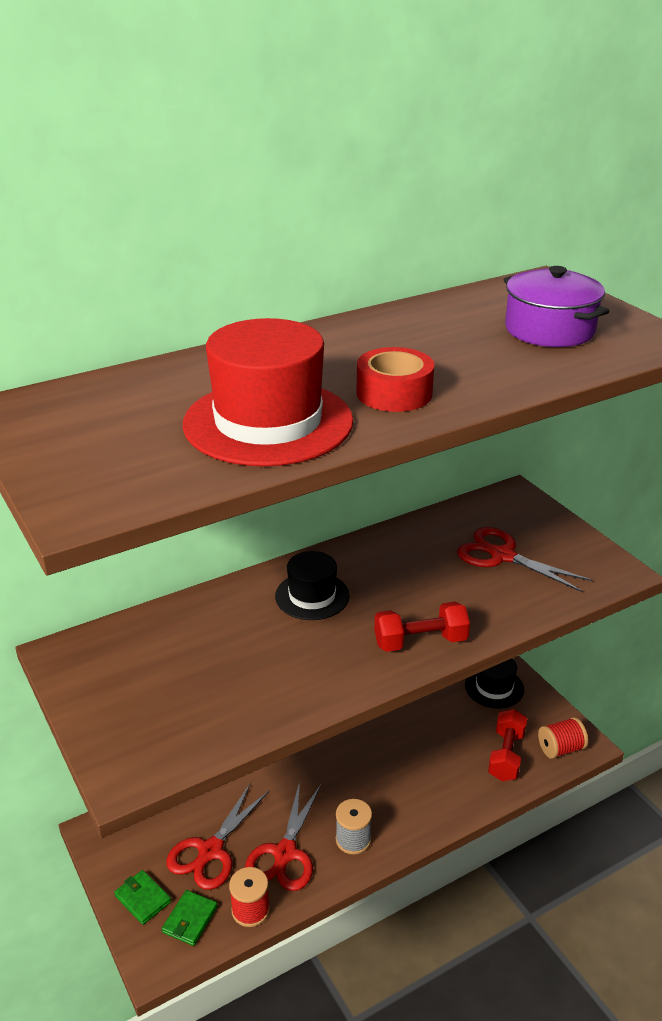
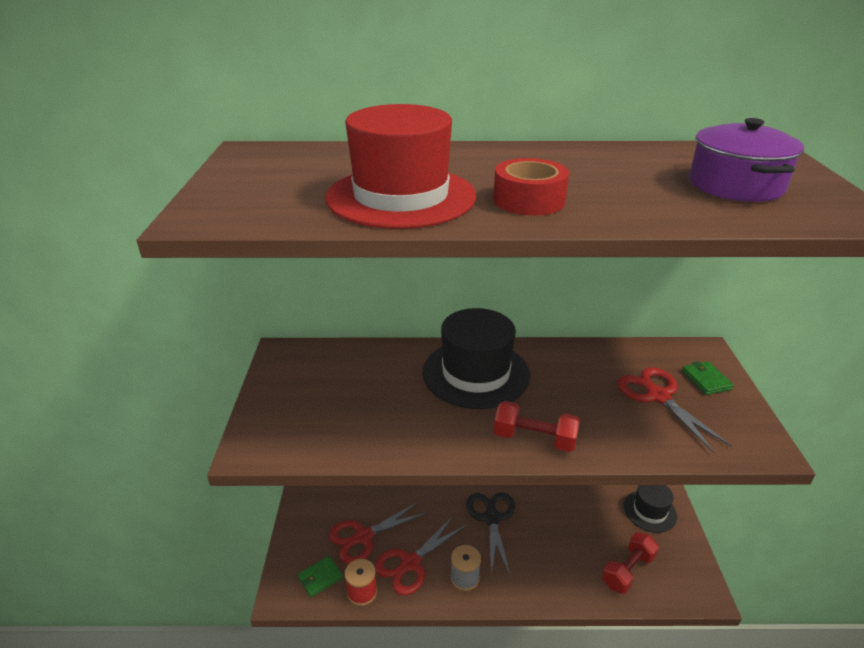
camera: 30 degrees right, 0 degrees up
green wallet [114,870,171,925] -> green wallet moved to [682,361,734,395]
black hat [275,551,350,620] -> black hat [423,308,530,409], size x1.73
red spool [538,717,588,759] -> none
none -> black scissors [466,492,515,577]

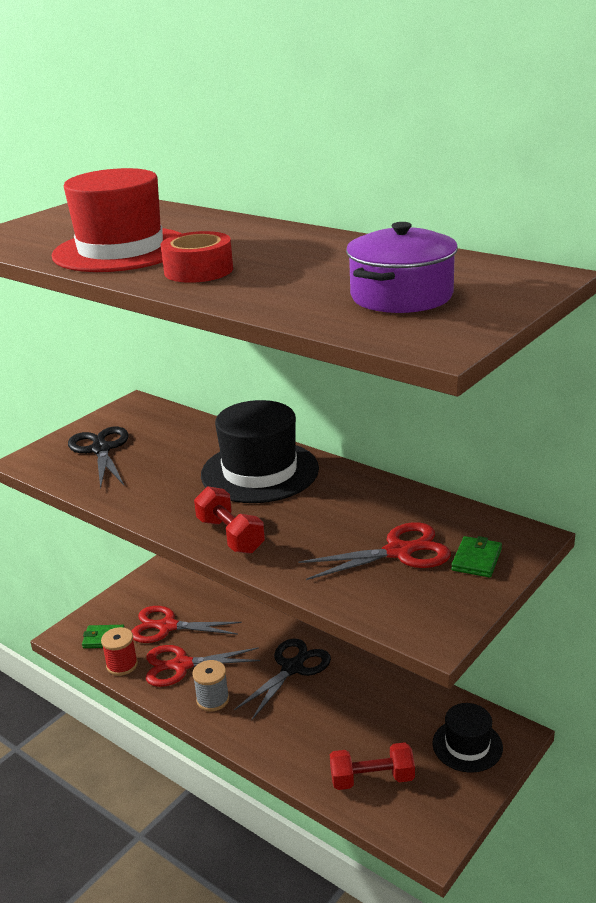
camera: 40 degrees right, 5 degrees down
red scissors [617,367,732,453] -> red scissors turned 60 degrees clockwise [298,522,451,580]
none -> black scissors [68,427,129,489]

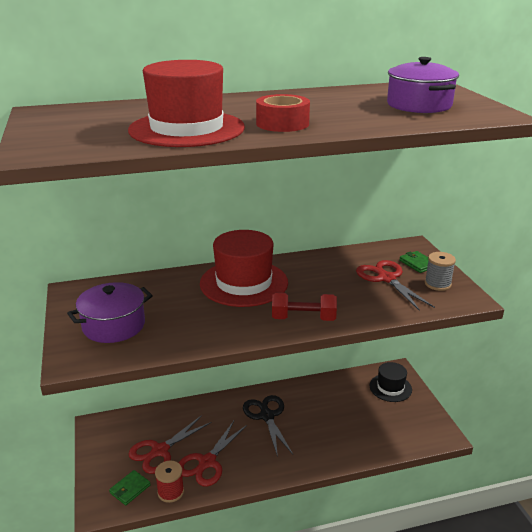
camera: 55 degrees left, 0 degrees up
black scissors [68,427,129,489] -> purple pot [67,282,153,343]
grey spool [192,660,229,711] -> grey spool moved to [425,252,456,291]
black hat [201,400,319,503] -> red hat [200,230,288,307]
red scissors [298,522,451,580] -> red scissors turned 45 degrees counterclockwise [356,260,435,311]
red dumbbell [330,742,415,790] -> none

